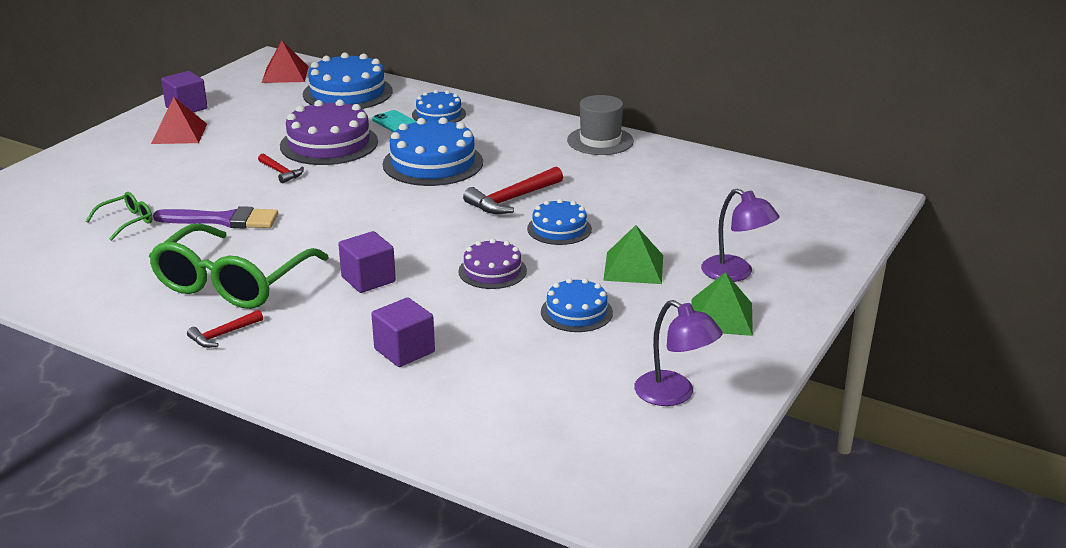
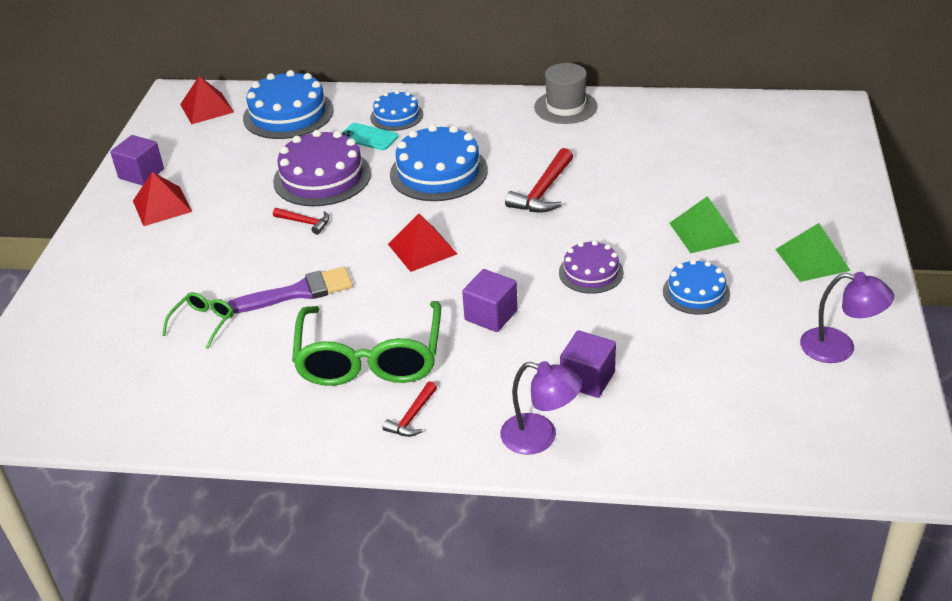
camera: 20 degrees left, 10 degrees up
blue cake [527,199,592,245] -> none
purple lamp [701,188,780,282] -> purple lamp moved to [500,361,582,455]
none -> red pyramid [388,213,457,272]

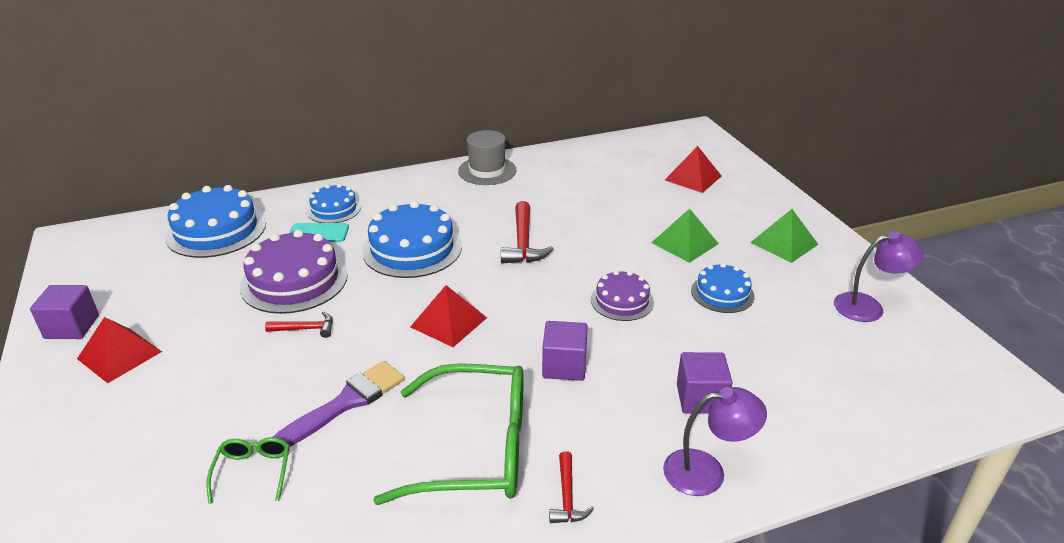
camera: 30 degrees left, 5 degrees down
red pyramid [180,76,234,124] -> red pyramid moved to [665,146,721,193]
green glasses [292,301,441,386] -> green glasses turned 60 degrees counterclockwise [373,363,524,505]

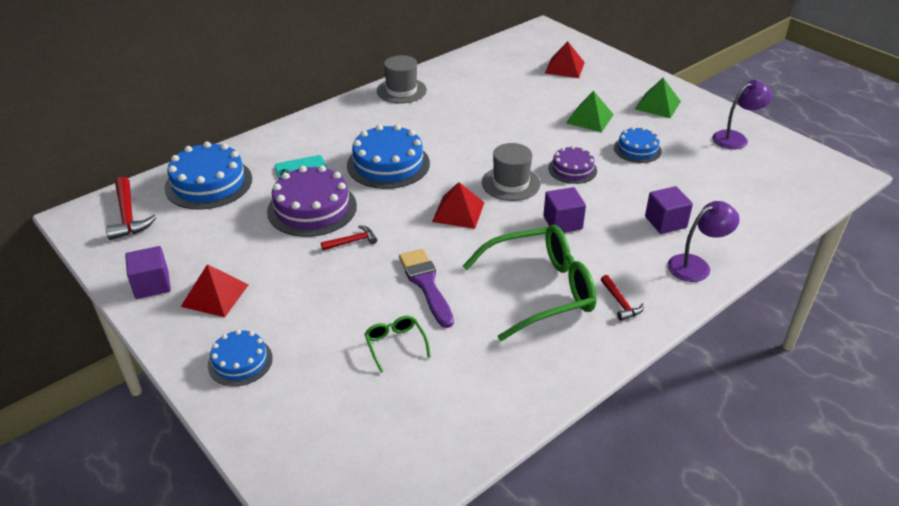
camera: 20 degrees left, 5 degrees up
purple brush [273,361,404,447] -> purple brush turned 45 degrees counterclockwise [399,249,454,328]
blue cake [307,184,361,223] -> blue cake moved to [208,330,273,386]
red hammer [501,201,554,264] -> red hammer moved to [105,177,156,240]
none -> grey hat [482,143,540,201]

